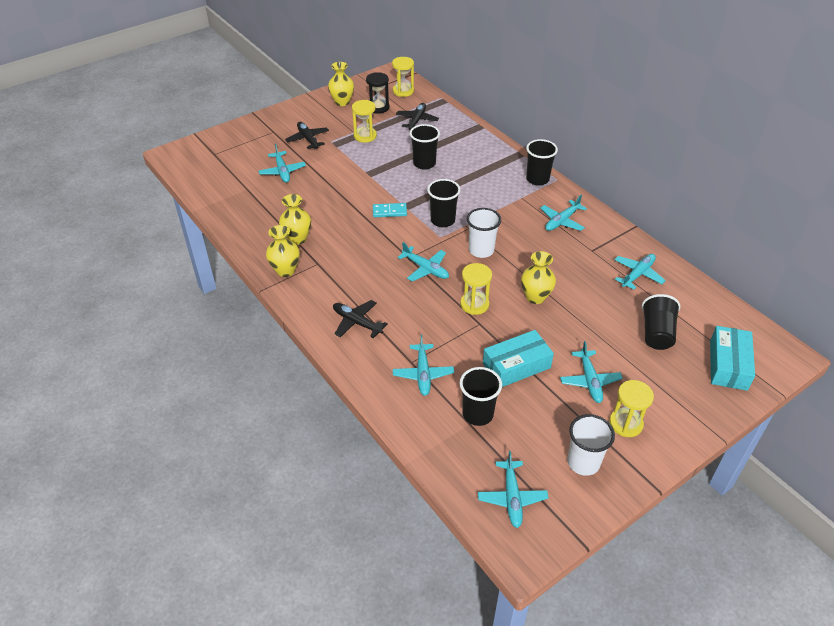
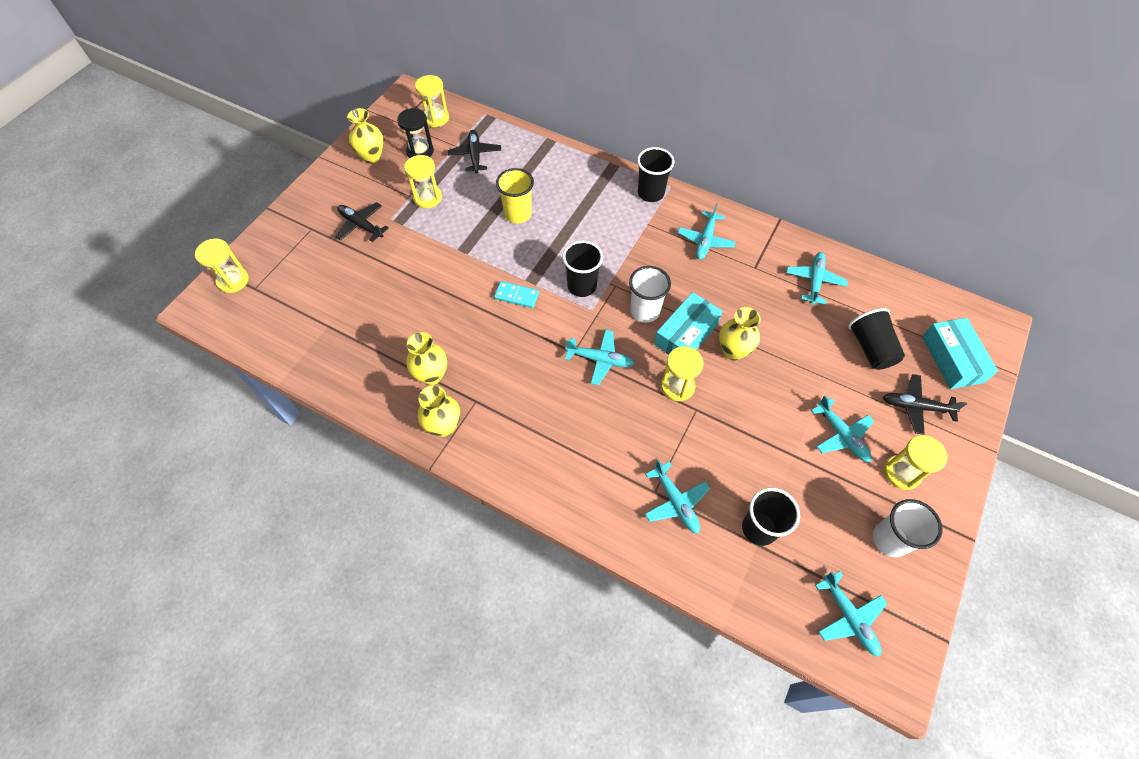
camera: 25 degrees left, 15 degrees up
turquoise plane [258,143,306,183] -> none
black plane [333,300,388,338] -> black plane moved to [883,374,967,435]
turquoise domino [373,203,407,217] -> turquoise domino turned 45 degrees clockwise [494,281,539,308]
black cup [410,124,440,170] -> yellow cup [496,168,534,223]
turquoise box [483,330,554,387] -> turquoise box moved to [654,292,723,355]
none -> yellow hourglass [195,239,249,293]

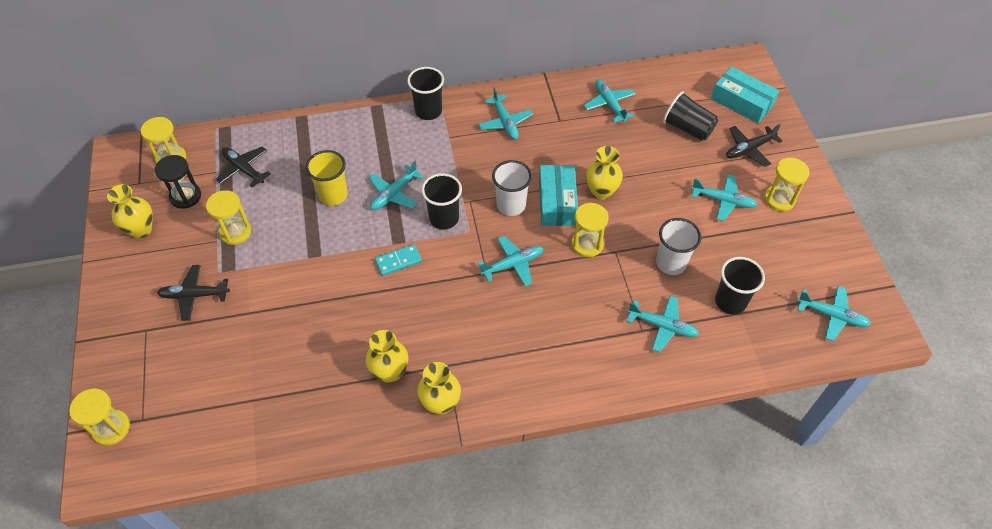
camera: 40 degrees left, 5 degrees down
white cup [873,499,943,557] -> white cup moved to [656,218,702,275]
none -> turquoise plane [369,161,424,210]

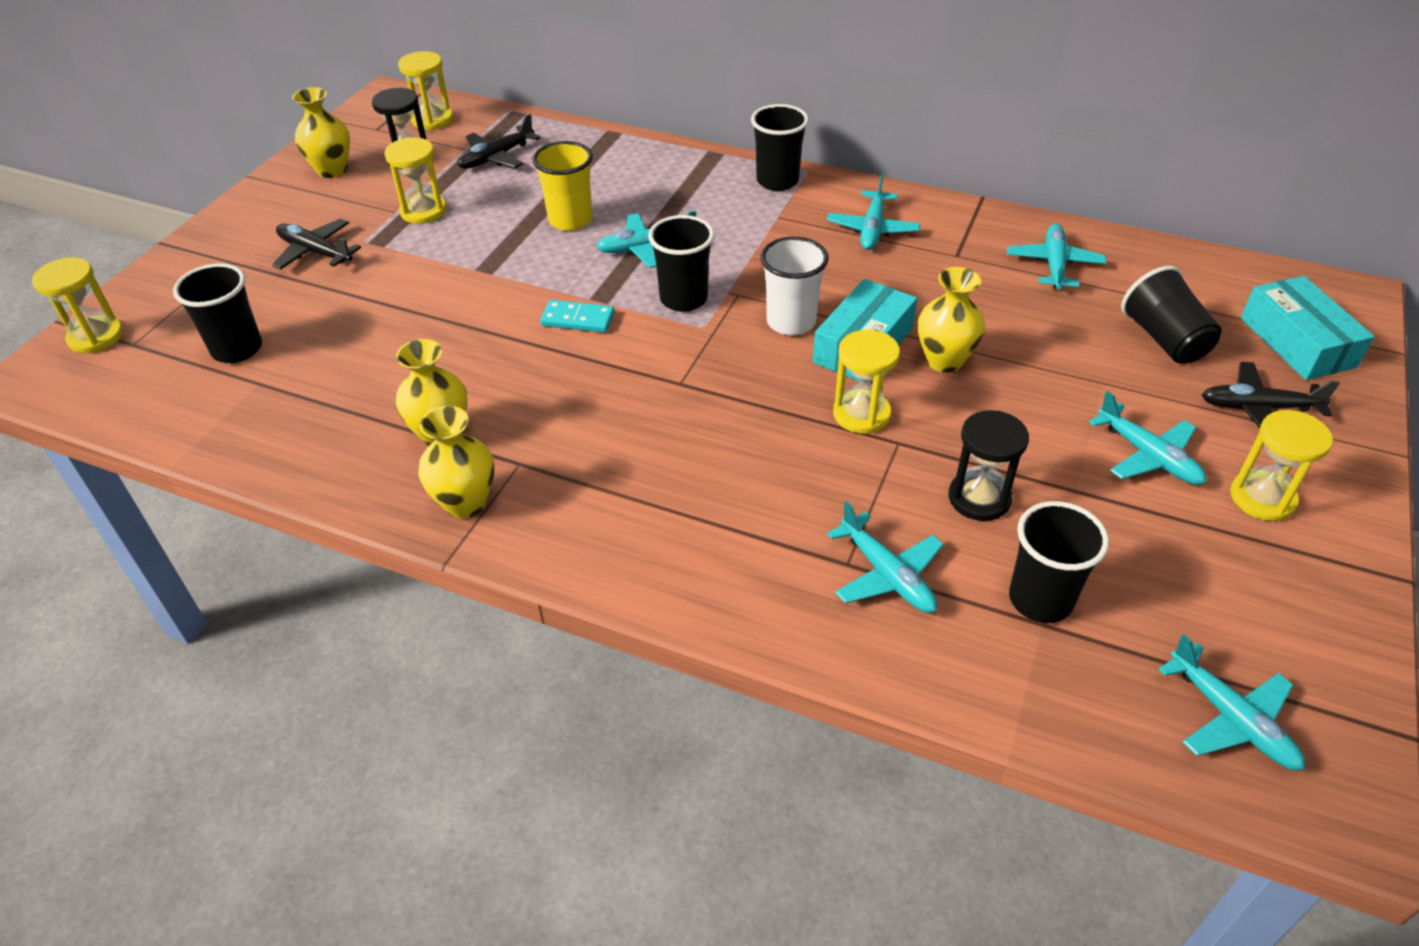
camera: 35 degrees right, 10 degrees down
black plane [216,147,271,188] -> black plane turned 120 degrees counterclockwise [458,114,540,169]
turquoise plane [478,236,544,286] -> none
white cup [656,218,702,275] -> black hourglass [948,410,1029,521]
none -> black cup [173,263,262,363]

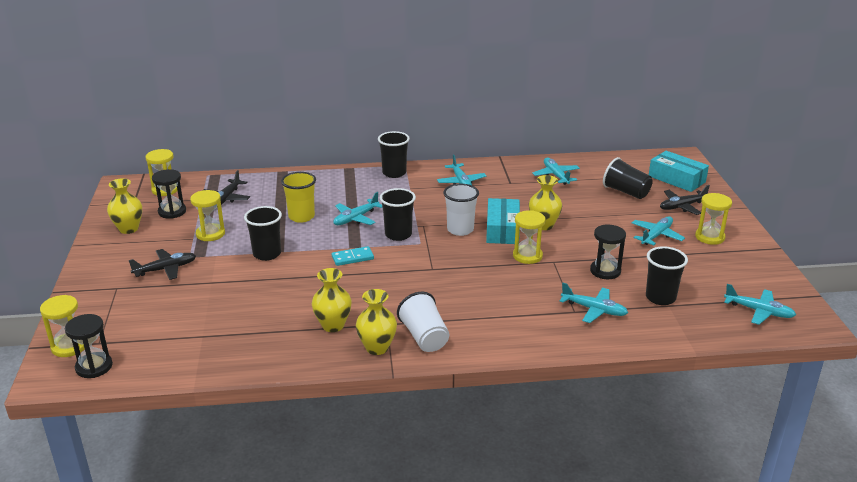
camera: 30 degrees left, 15 degrees down
black cup [173,263,262,363] -> black cup moved to [244,206,282,261]
black plane [272,218,361,270] -> black plane turned 150 degrees clockwise [129,249,196,280]
turquoise plane [1089,391,1206,485] -> turquoise plane turned 75 degrees counterclockwise [632,216,685,245]
none -> black hourglass [65,314,113,378]
none -> white cup [397,292,449,352]

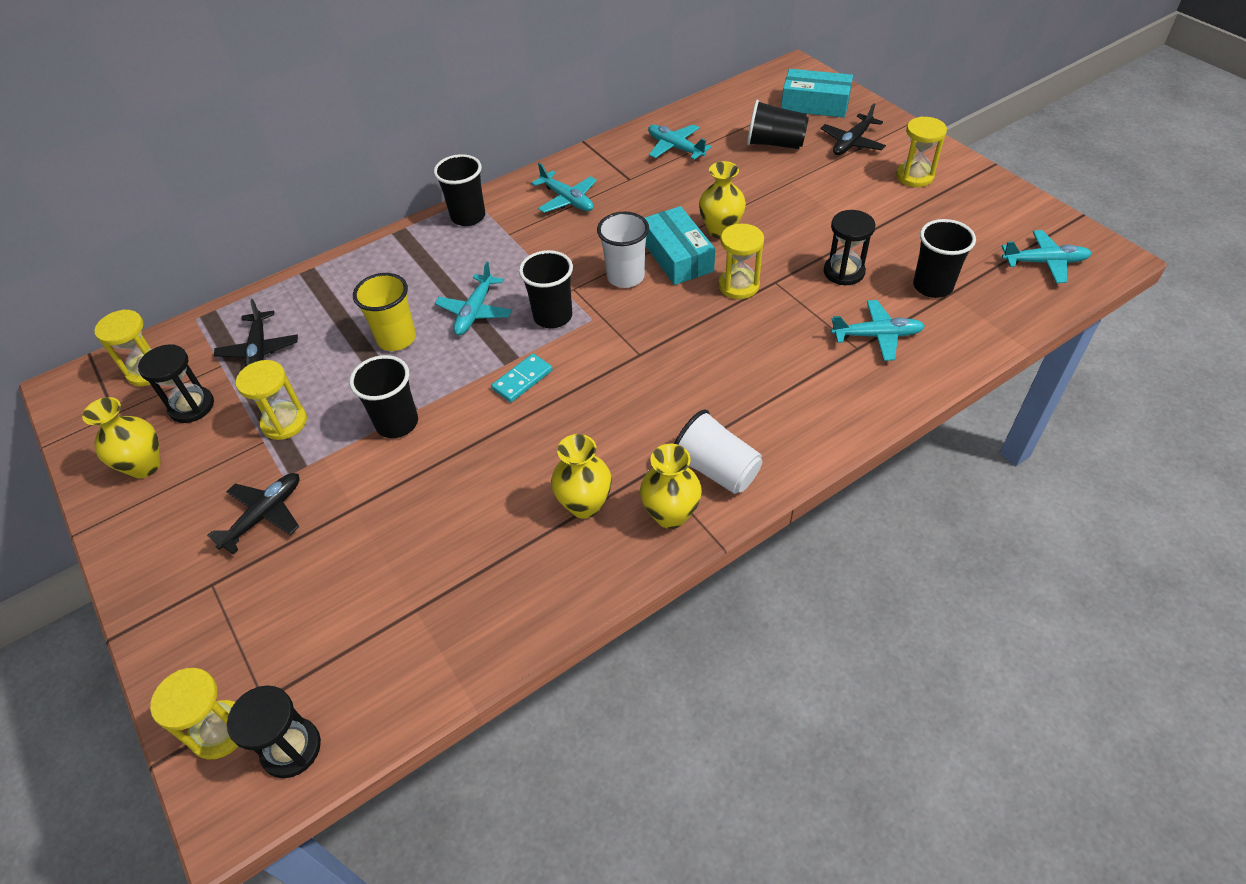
camera: 25 degrees left, 20 degrees up
turquoise plane [632,216,685,245] -> none

